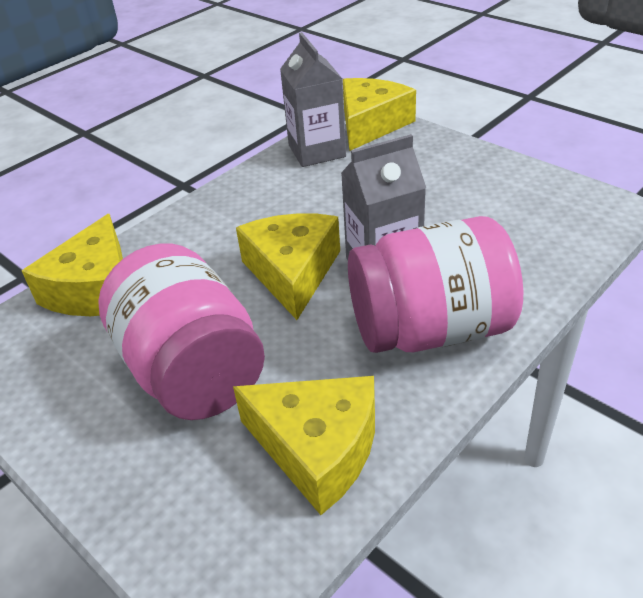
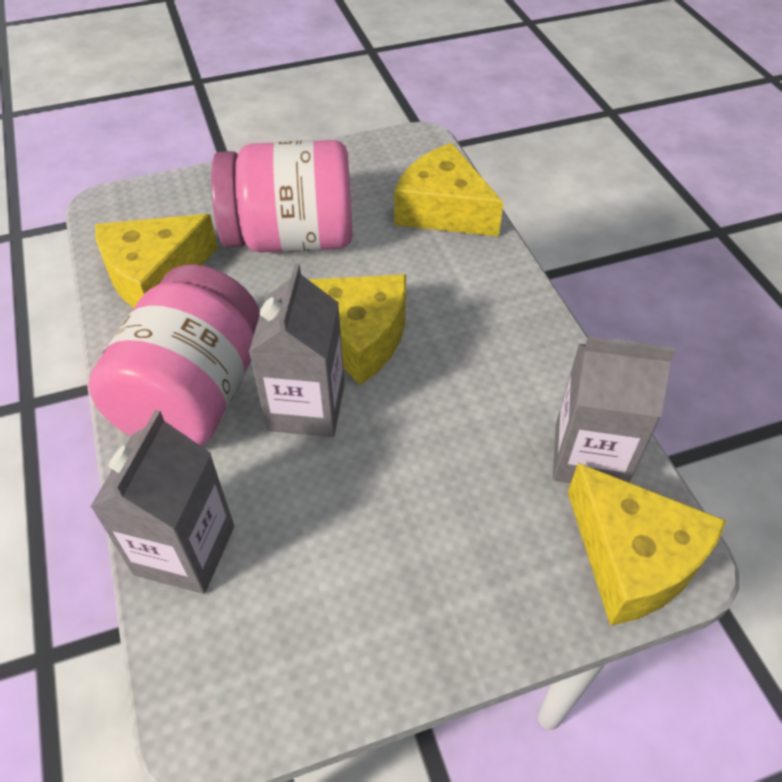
camera: 115 degrees right, 10 degrees up
none -> grey carton [90,410,234,594]

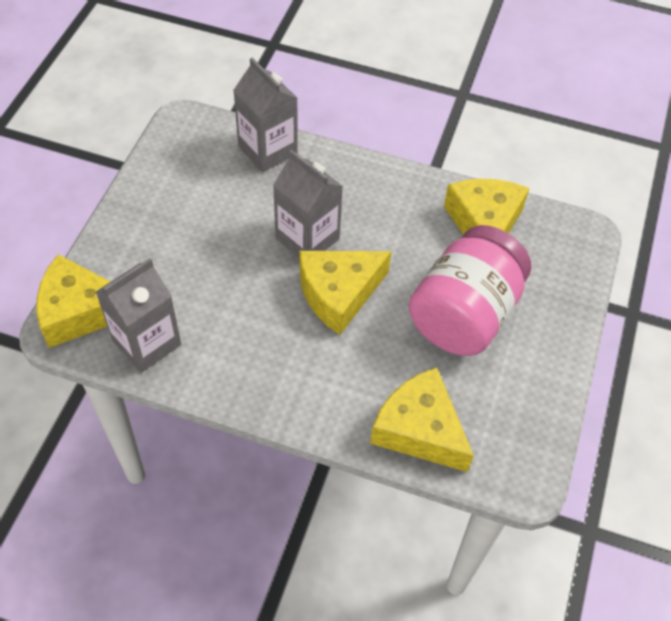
camera: 125 degrees right, 5 degrees up
pink jar [88,264,260,446] -> none
yellow cheese [394,143,504,237] -> yellow cheese turned 120 degrees counterclockwise [370,368,474,472]

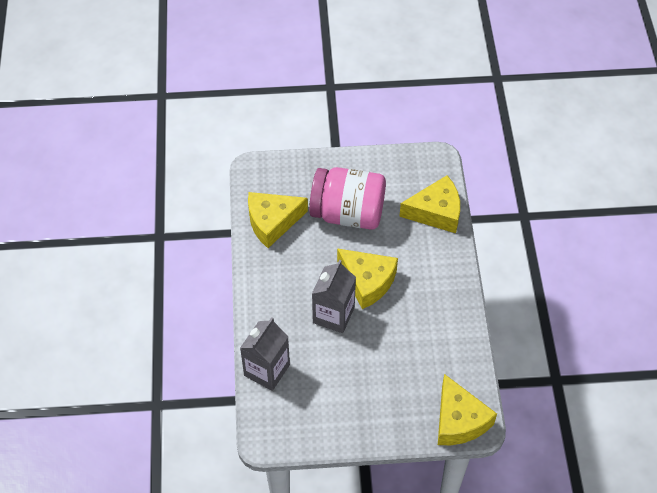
camera: 110 degrees left, 0 degrees up
grey carton [96,258,181,373] -> none
yellow cheese [370,368,474,472] -> yellow cheese turned 120 degrees counterclockwise [399,175,460,233]

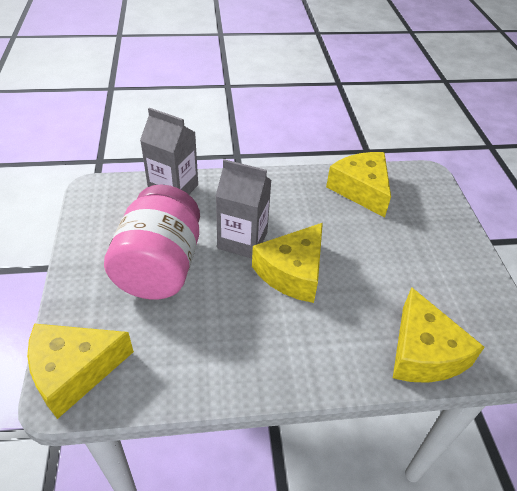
camera: 85 degrees right, 10 degrees down
pink jar [309,167,386,230] -> pink jar moved to [104,184,200,300]

